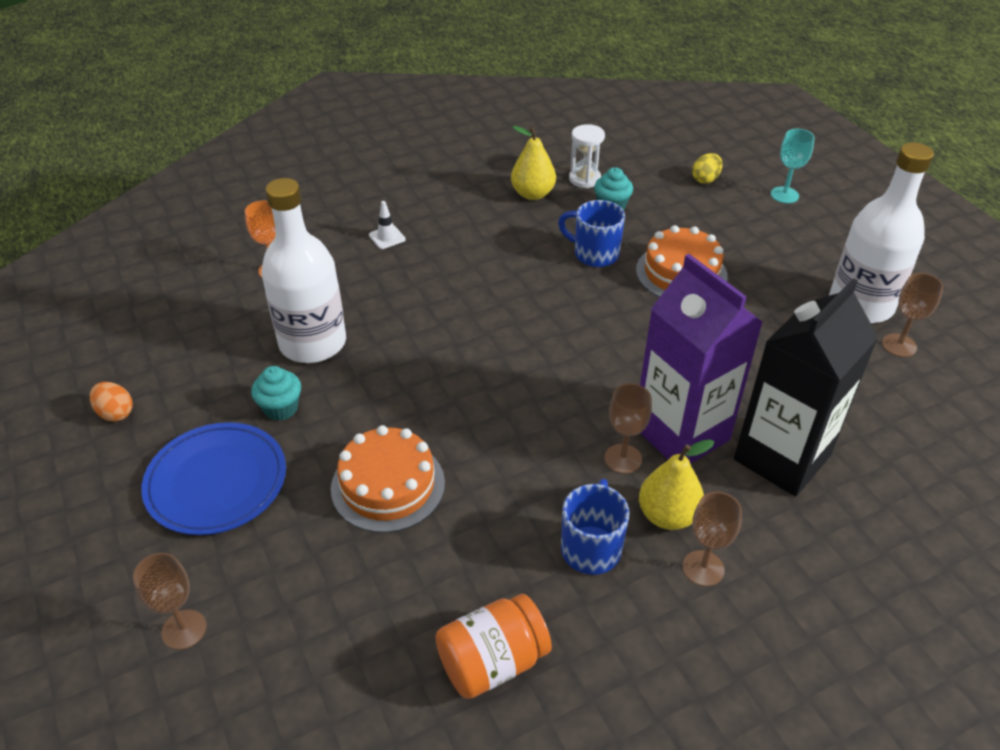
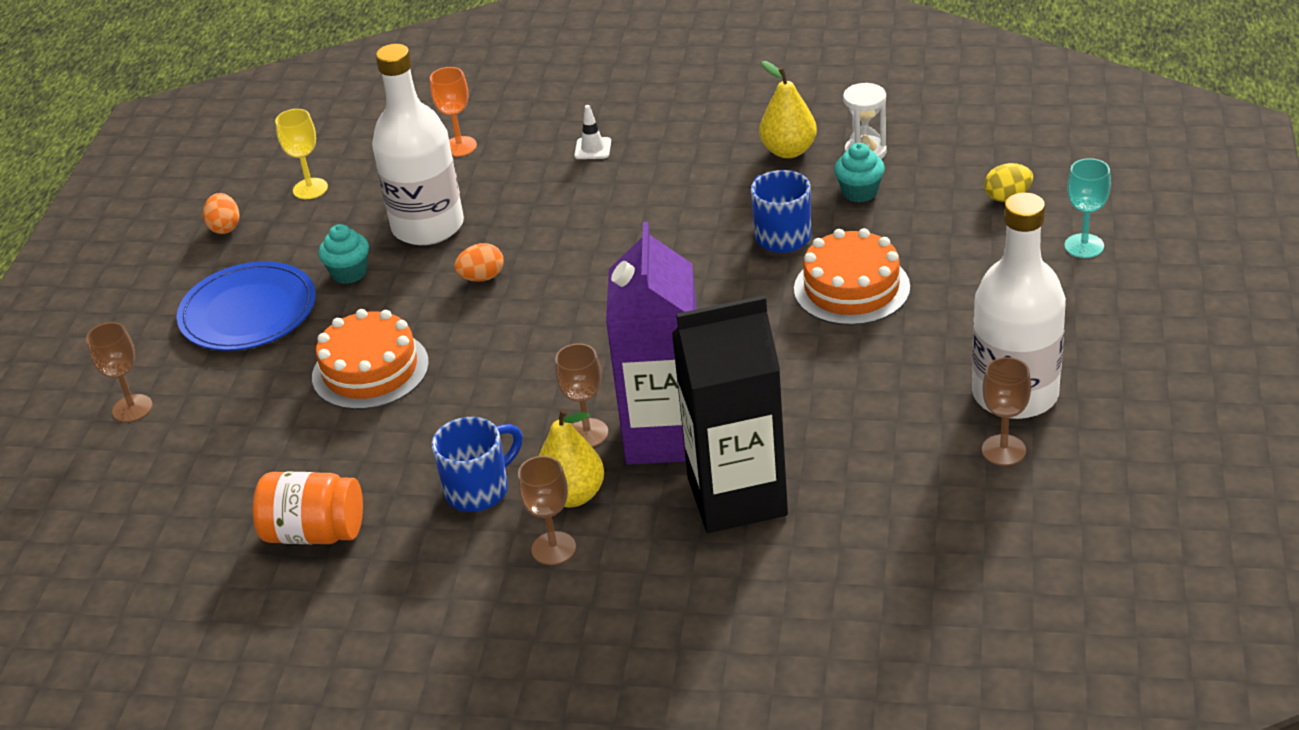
camera: 40 degrees right, 5 degrees down
none -> yellow goblet [275,109,328,199]
none -> orange egg [454,243,504,282]

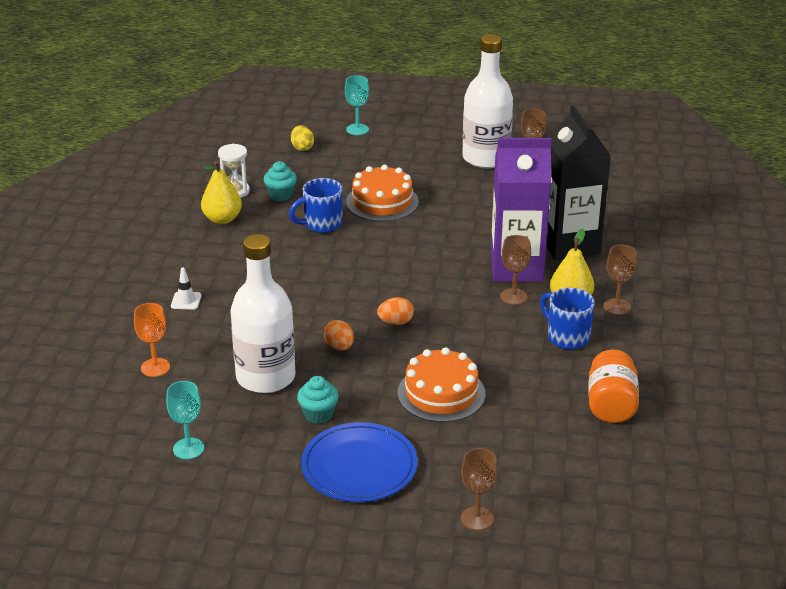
camera: 95 degrees left, 5 degrees down
orange egg [203,193,239,234] -> orange egg moved to [377,297,414,325]
yellow goblet [275,109,328,199] -> turquoise goblet [166,381,204,459]

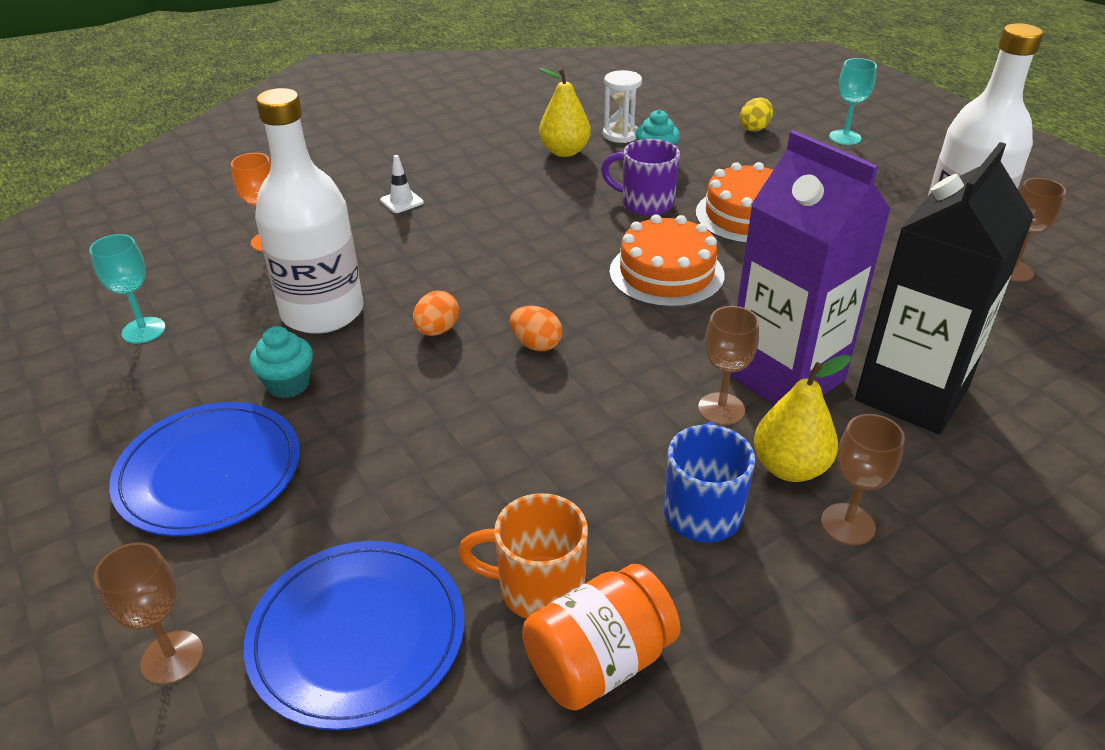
camera: 50 degrees right, 5 degrees up
blue mug [289,178,342,233] -> purple mug [601,139,680,216]
orange cake [398,347,485,422] -> orange cake moved to [609,214,725,308]
none -> blue plate [244,541,465,730]
none -> orange mug [458,493,588,619]

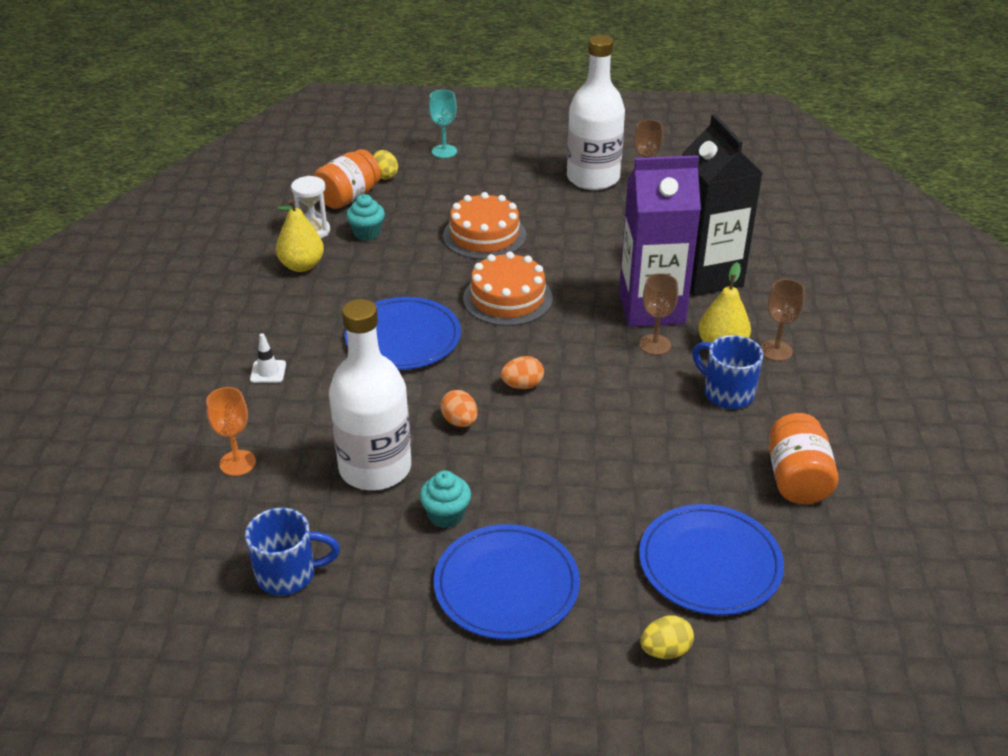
camera: 55 degrees left, 0 degrees up
turquoise goblet [89,234,166,344] -> blue mug [245,508,340,595]
brown goblet [94,542,203,685] -> yellow egg [640,615,694,659]
orange mug [458,493,588,619] -> none
purple mug [601,139,680,216] -> none
none -> orange jar [313,149,381,209]
none -> blue plate [345,297,461,370]

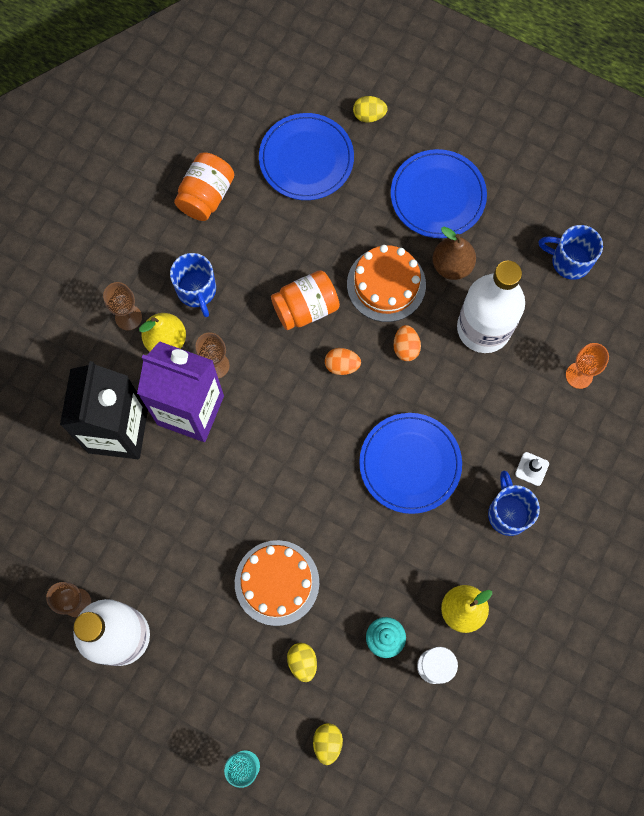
camera: 155 degrees left, 35 degrees up
orange jar [313,149,381,209] -> orange jar moved to [271,270,340,330]
turquoise cupcake [420,471,471,528] -> brown pear [432,227,476,280]
orange cake [463,251,553,326] -> orange cake moved to [347,245,426,322]
none -> yellow egg [287,643,317,682]
none -> blue mug [488,471,540,536]

